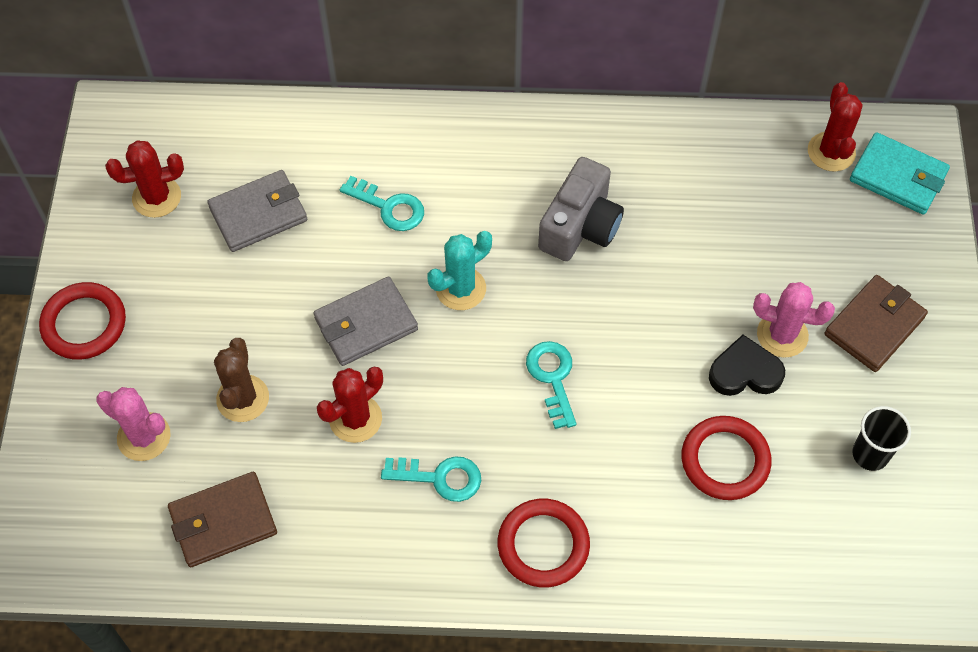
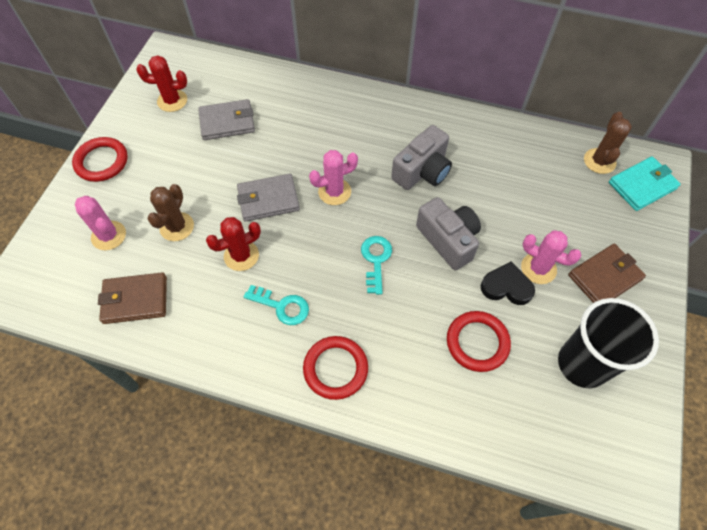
camera: 15 degrees right, 0 degrees up
turquoise key [340,176,424,231] -> none
turquoise cactus [428,231,492,310] -> pink cactus [309,150,358,205]
red cactus [808,82,863,172] -> brown cactus [584,112,632,174]
turquoise wallet [850,132,950,215] -> turquoise wallet turned 75 degrees counterclockwise [609,156,681,211]
black cup [852,406,911,471] -> black cup [558,298,659,388], size x1.90
none -> grey camera [416,197,481,270]

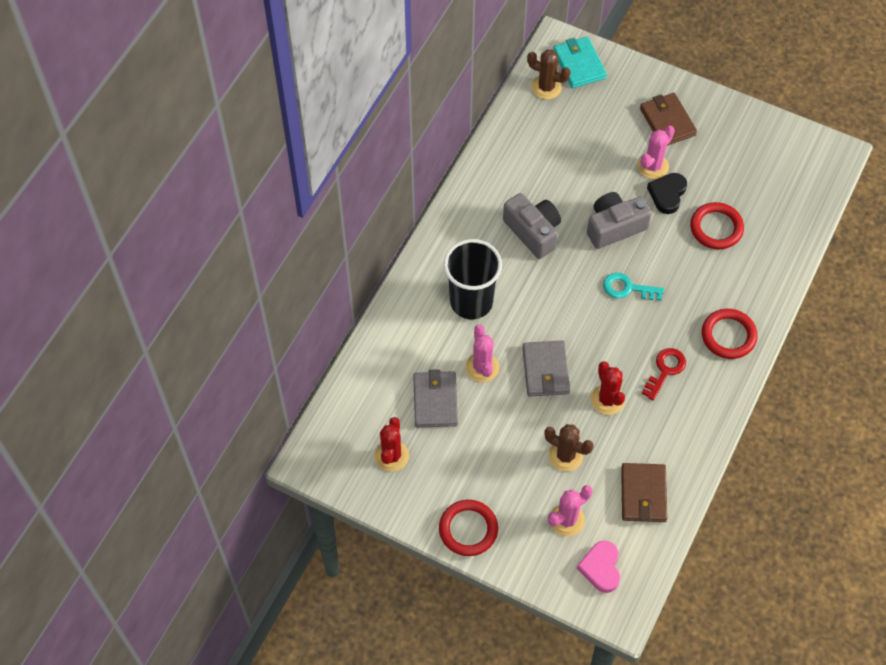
camera: 80 degrees left, 0 degrees up
turquoise key [244,285,309,325] -> red key [642,348,686,401]
pink cactus [309,150,358,205] -> pink cactus moved to [466,324,499,382]
black cup [558,298,659,388] -> black cup moved to [444,239,502,319]
none -> pink heart [577,540,620,593]

